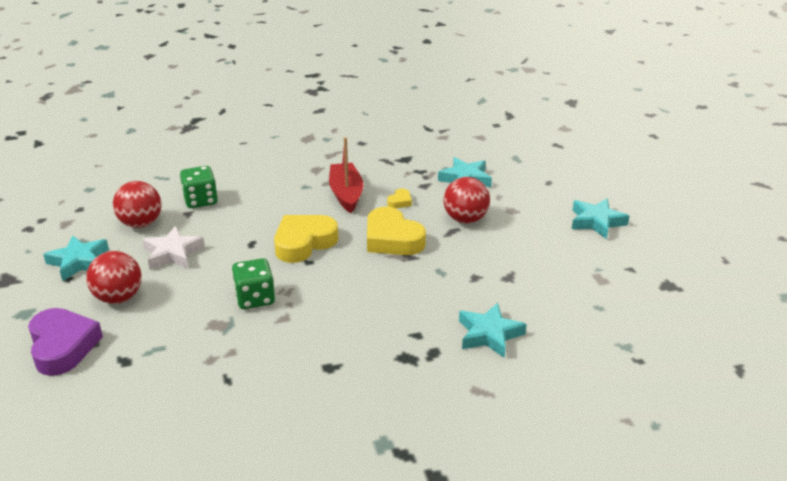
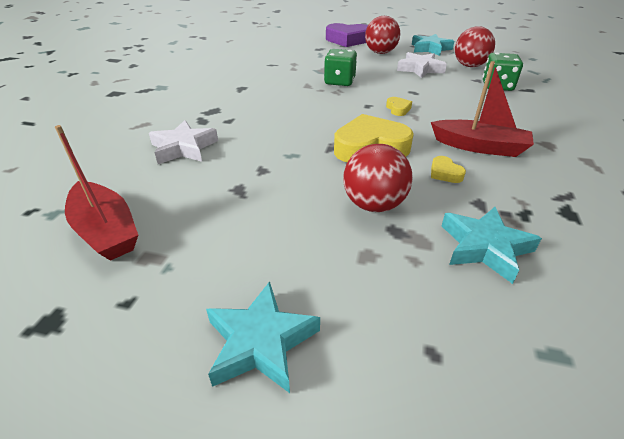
camera: 120 degrees right, 5 degrees up
yellow heart [274,215,339,263] -> yellow heart [386,97,412,116], size x0.44
turquoise star [459,303,527,358] -> white star [149,120,218,164]
none -> red boat [55,125,138,261]

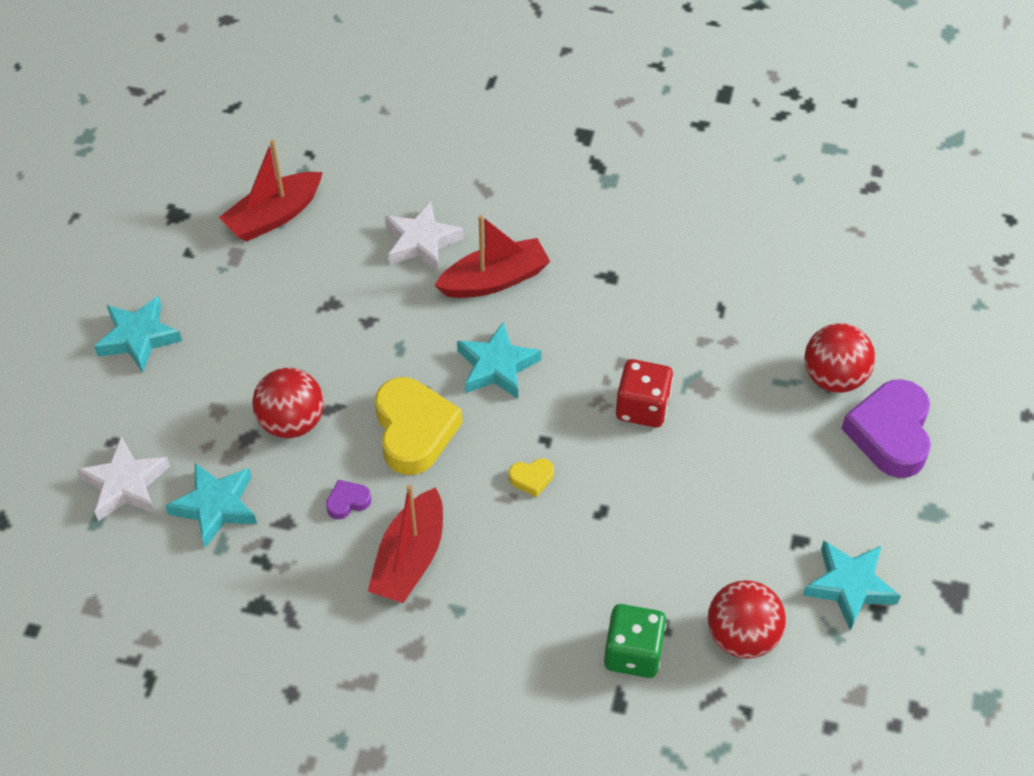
camera: 90 degrees right, 15 degrees up
green dice [324,49,357,86] -> red dice [616,359,673,427]
red ball [365,16,400,54] -> red ball moved to [804,323,875,393]
white star [397,52,447,78] -> white star moved to [77,436,170,521]
yellow heart [431,156,466,183] -> purple heart [326,480,371,520]
none -> red boat [434,215,550,298]
none -> turquoise star [457,321,541,399]

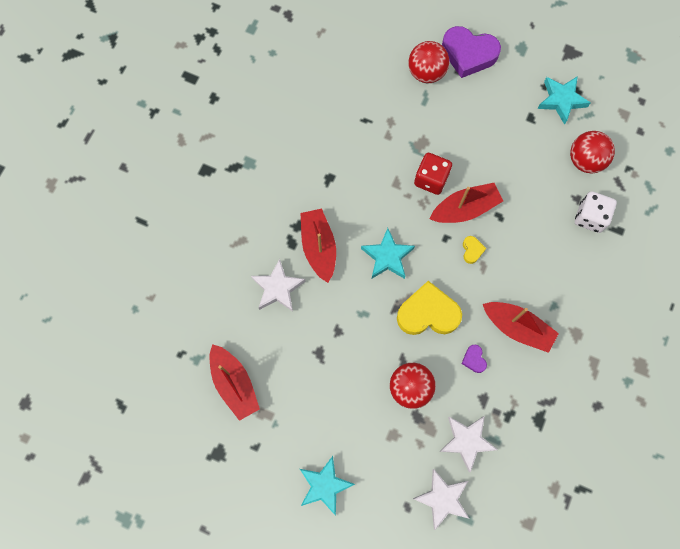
camera: 80 degrees left, 20 degrees up
turquoise star [165,463,257,548] -> white star [439,416,498,472]
green dice [604,604,667,678] -> white dice [575,191,617,233]
none -> red boat [430,183,503,223]

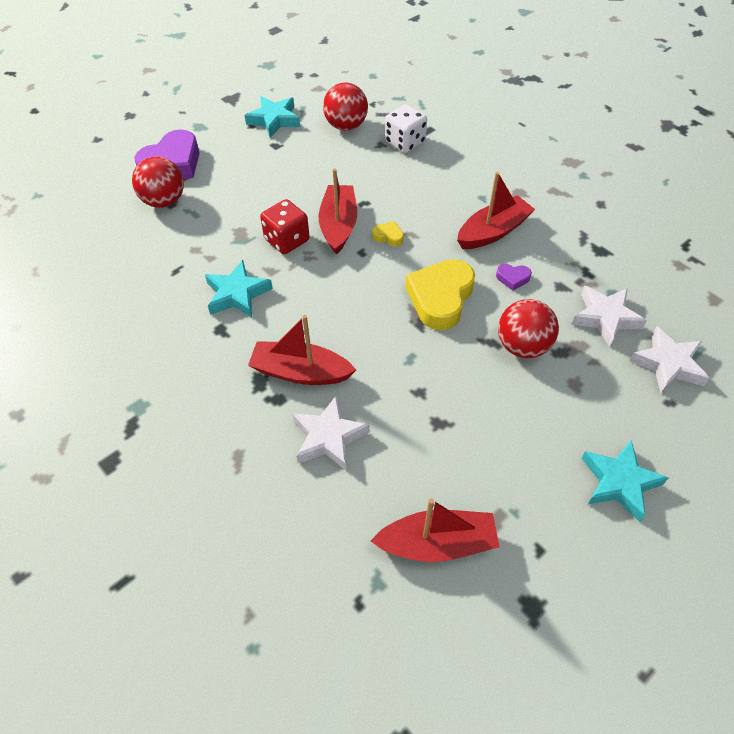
camera: 65 degrees left, 20 degrees down
turquoise star [361,228,415,279] -> turquoise star moved to [205,260,273,318]

